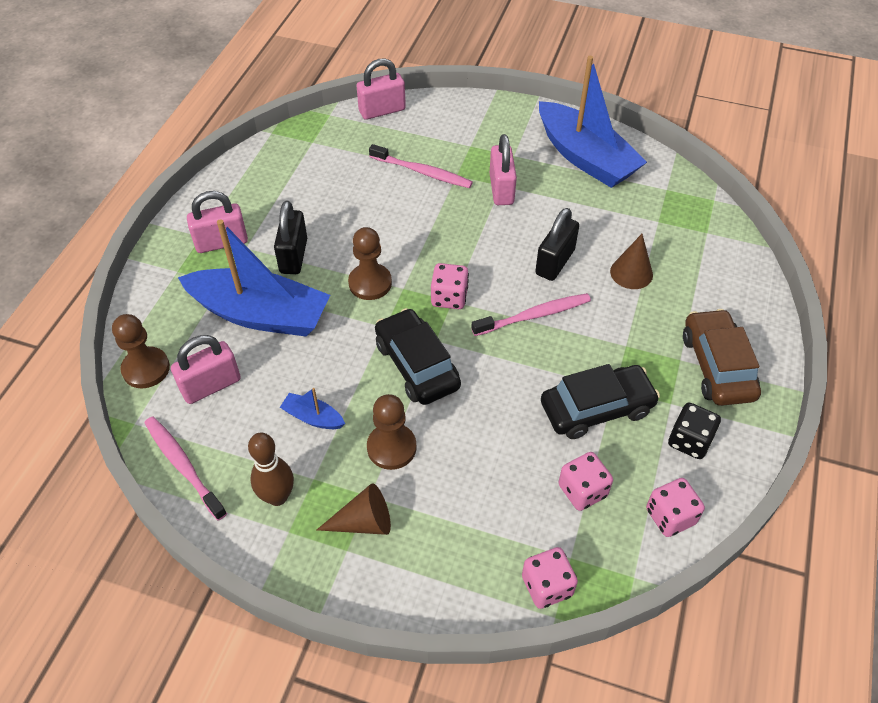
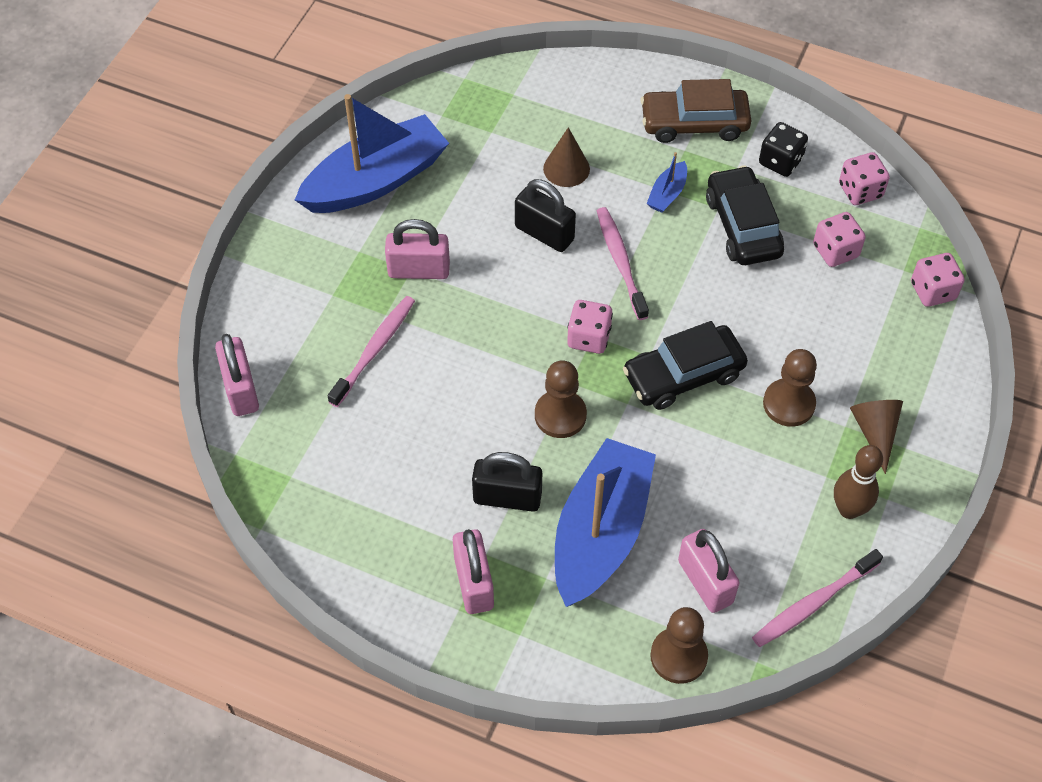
camera: 85 degrees left, 5 degrees up
blue boat [280,388,345,429] -> blue boat moved to [646,152,687,213]

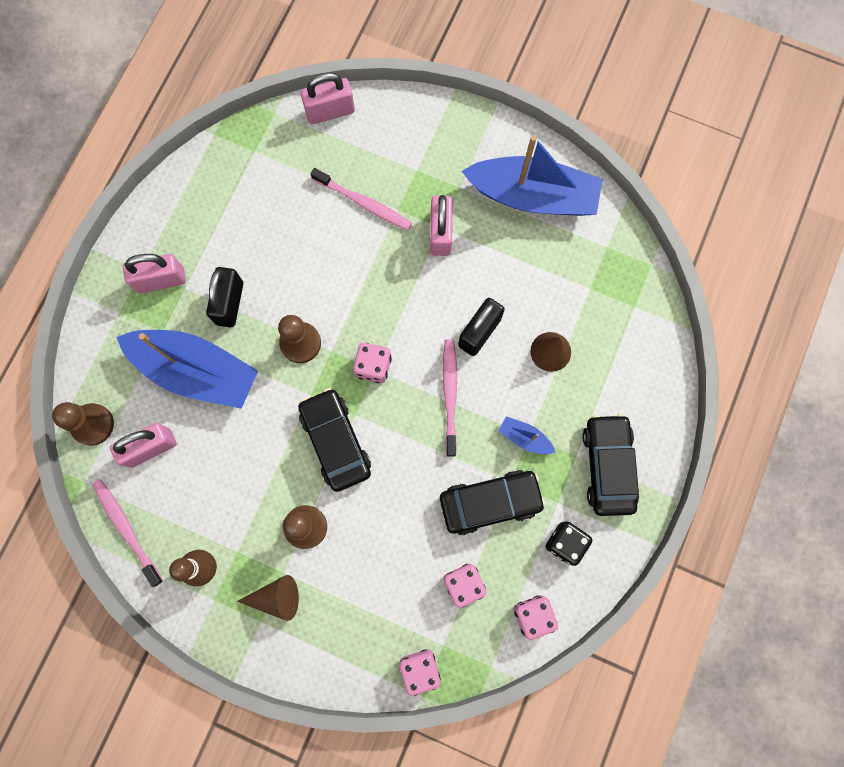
camera: 90 degrees right, 20 degrees up
blue boat [295,94,449,213] -> blue boat turned 45 degrees counterclockwise [462,135,603,216]
pink toothbrush [597,207,649,320] -> pink toothbrush turned 75 degrees counterclockwise [443,339,457,457]
brown car [640,79,751,143] -> black car [582,414,639,516]

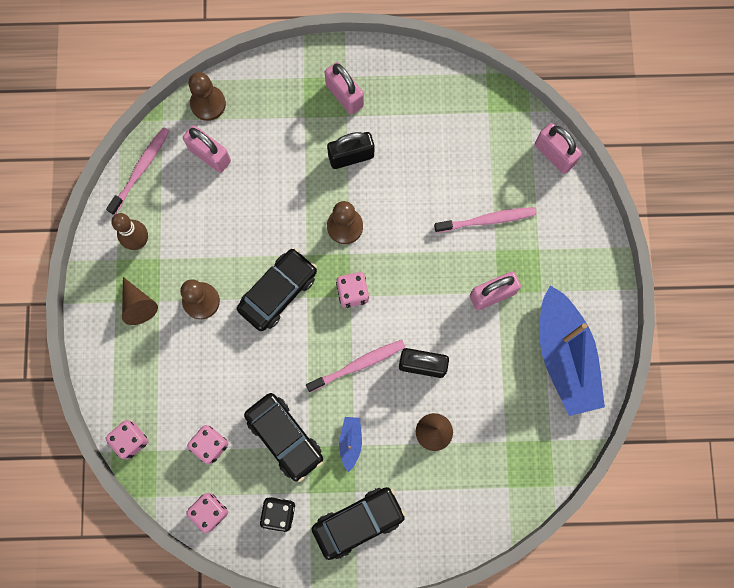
camera: 65 degrees right, 0 degrees up
blue boat [116,330,258,409] -> none
pink toothbrush [310,168,412,230] -> pink toothbrush turned 105 degrees counterclockwise [434,207,537,233]

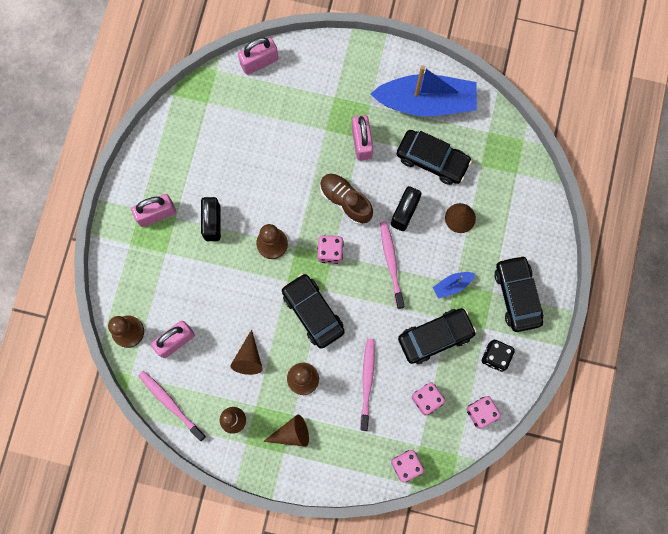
camera: 75 degrees left, 0 degrees up
blue boat [339,417,362,472] -> blue boat turned 45 degrees counterclockwise [433,272,475,299]
pink toothbrush [434,207,537,233] -> pink toothbrush moved to [360,339,375,431]
none -> brown cone [230,330,263,375]
none -> brown shoe [320,174,373,224]
none -> black car [397,130,472,185]

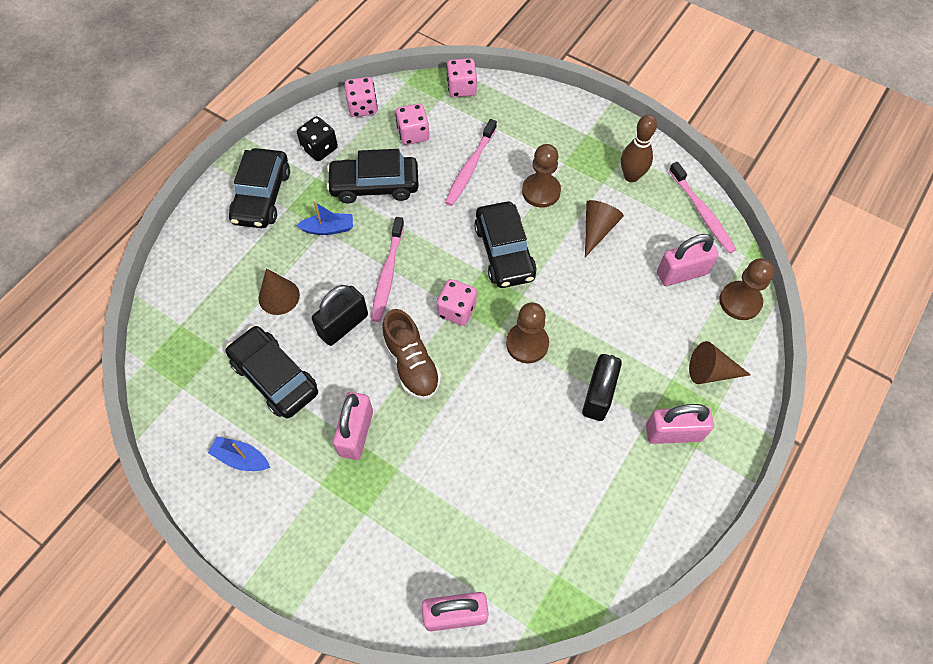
camera: 160 degrees left, 15 degrees down
brown cone [263,415,309,447] -> brown cone moved to [689,341,751,384]
blue boat [371,65,477,116] -> blue boat [208,437,270,471], size x0.41

